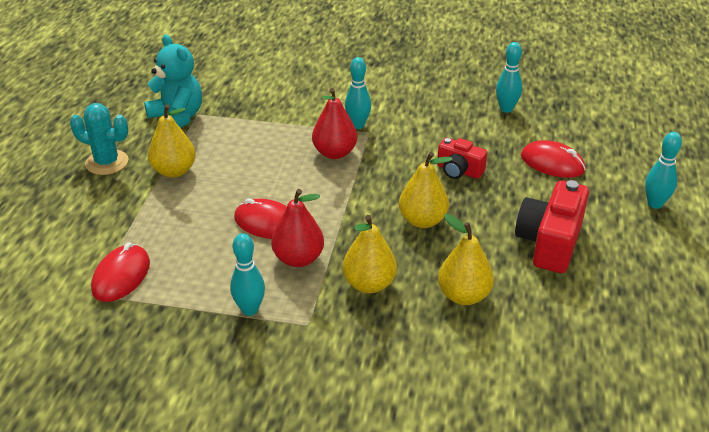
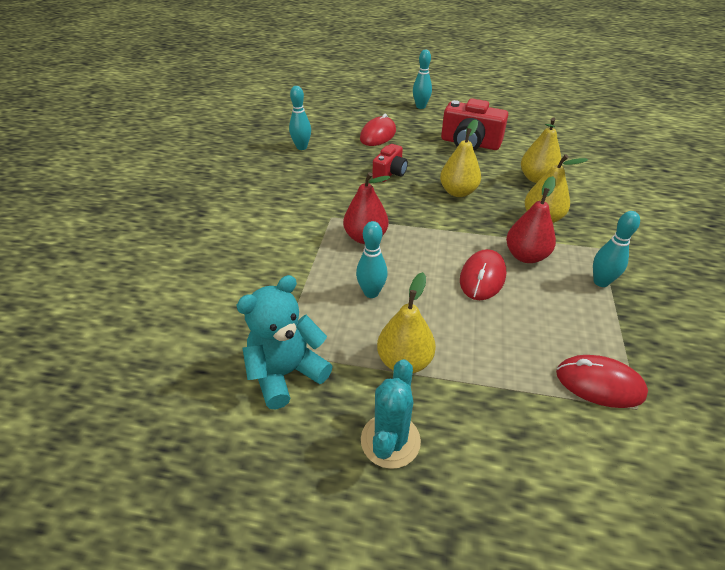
camera: 90 degrees left, 5 degrees up
turquoise bowling pin [345,57,371,129] -> turquoise bowling pin moved to [356,221,388,298]

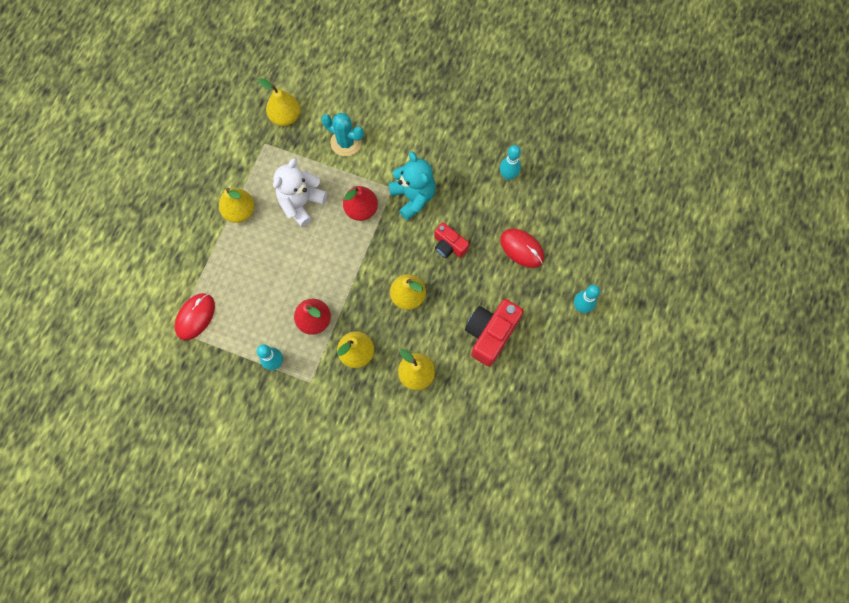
camera: 100 degrees right, 30 degrees up
turquoise teddy bear [236,275,333,409] -> turquoise teddy bear moved to [388,151,436,221]
turquoise bowling pin [356,221,388,298] -> white teddy bear [273,158,327,227]
turquoise cactus [361,359,421,469] -> turquoise cactus moved to [321,113,364,156]
red mouse [460,249,506,300] -> none
none -> yellow pear [258,78,300,126]

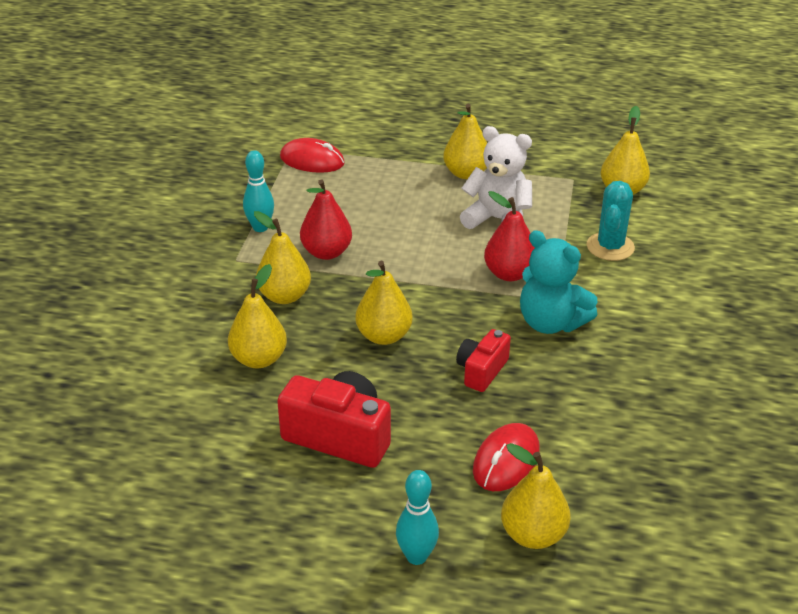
camera: 80 degrees right, 35 degrees down
turquoise teddy bear [388,151,436,221] -> turquoise teddy bear turned 75 degrees clockwise [520,230,598,334]
turquoise bowling pin [500,145,521,180] -> none
none -> yellow pear [501,443,571,549]

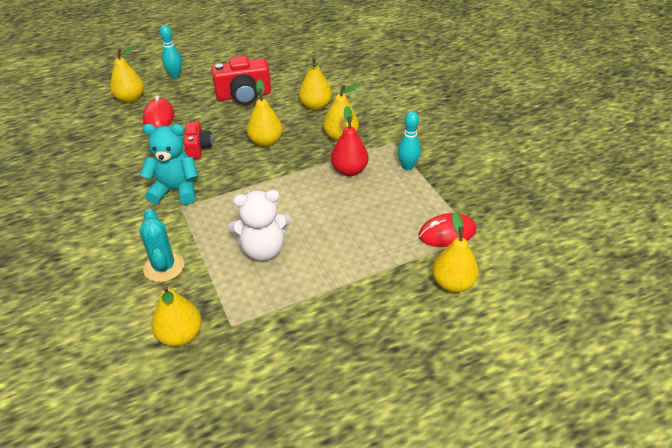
camera: 145 degrees right, 5 degrees up
yellow pear [443,104,487,179] -> yellow pear moved to [432,212,479,293]
red pear [484,191,535,281] -> none

